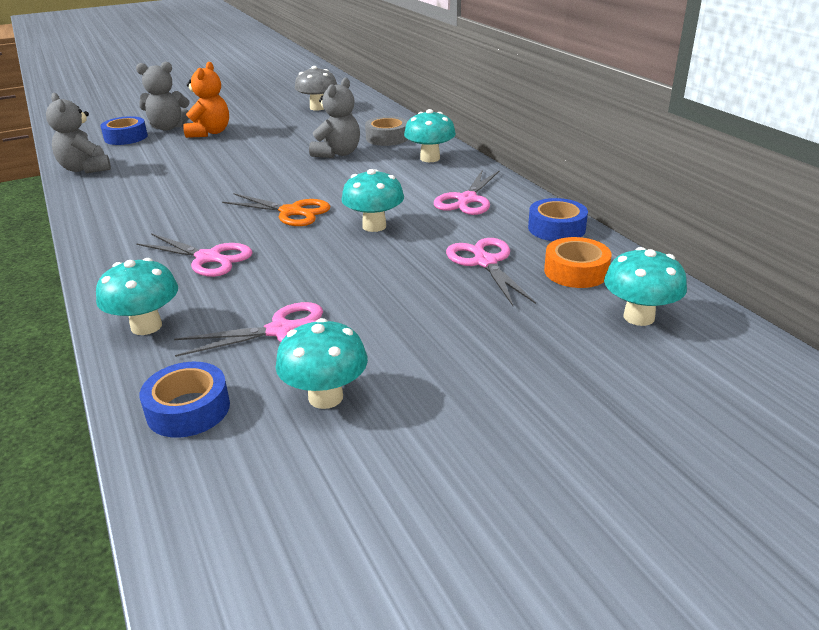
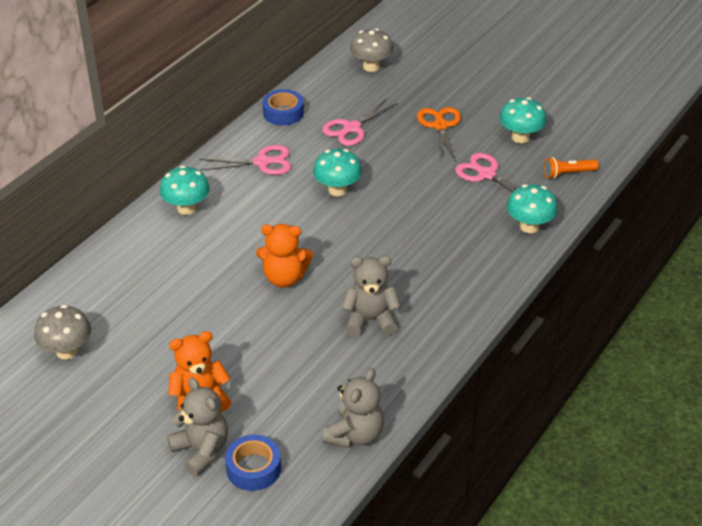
camera: 120 degrees left, 10 degrees up
pink scissors [136,233,253,277] -> none
blue tape [140,362,230,438] -> orange flashlight [544,157,599,179]
orange scissors [222,193,331,226] -> orange scissors moved to [417,107,461,162]
grey teddy bear [309,78,360,158] -> grey teddy bear moved to [341,256,401,336]
grey tape [365,116,408,146] -> none
orange tape [544,237,611,288] -> none
turquoise mushroom [604,247,687,326] -> grey mushroom [350,28,393,72]
none -> orange teddy bear [256,224,313,288]

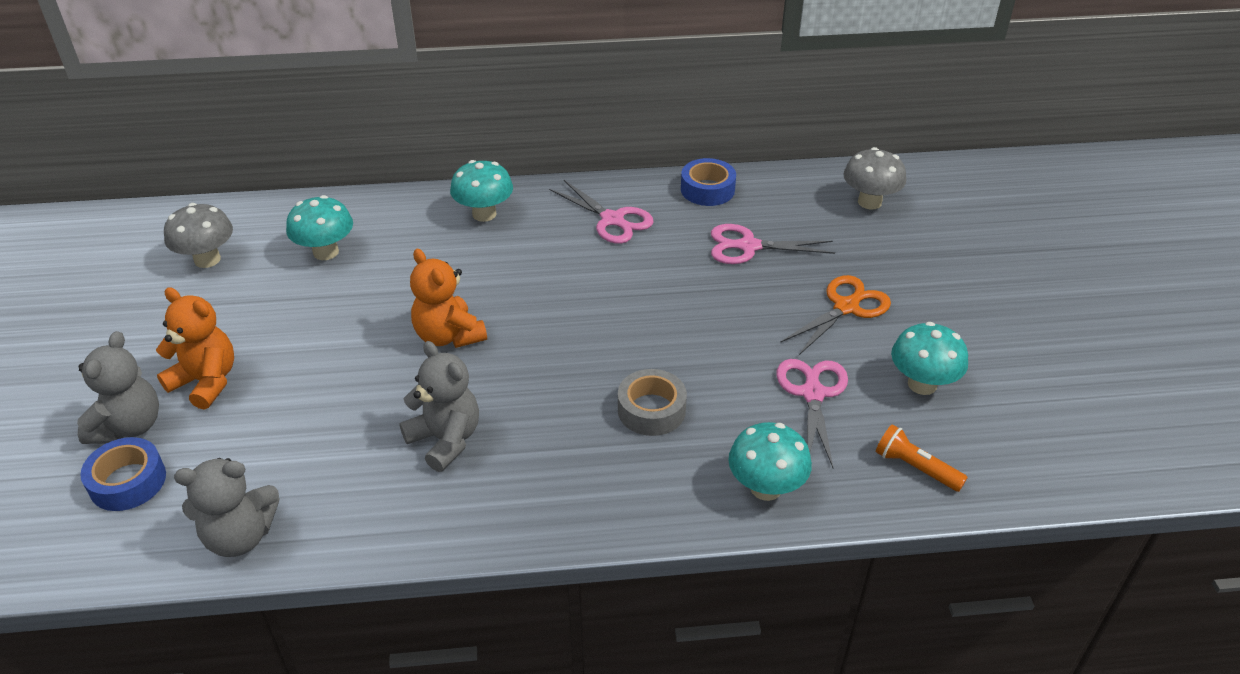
camera: 50 degrees right, 0 degrees up
turquoise mushroom [313,149,362,196] -> turquoise mushroom moved to [286,195,353,260]
none -> grey tape [618,369,687,436]

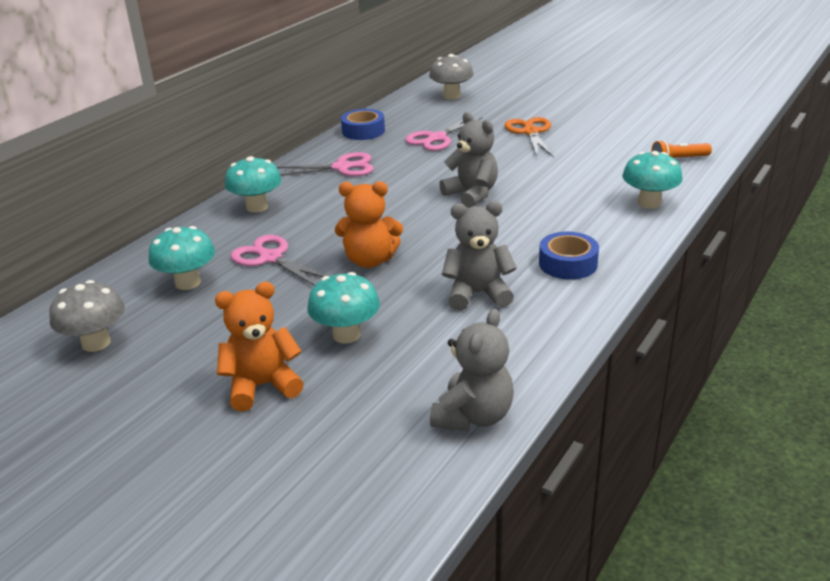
camera: 50 degrees left, 10 degrees down
grey teddy bear [77,331,159,444] -> grey teddy bear moved to [439,112,498,208]
blue tape [80,437,166,511] -> blue tape moved to [539,232,599,280]
grey tape [618,369,687,436] -> none
pink scissors [776,359,848,468] -> pink scissors moved to [231,235,325,286]
turquoise mushroom [891,322,968,395] -> turquoise mushroom moved to [307,272,380,344]

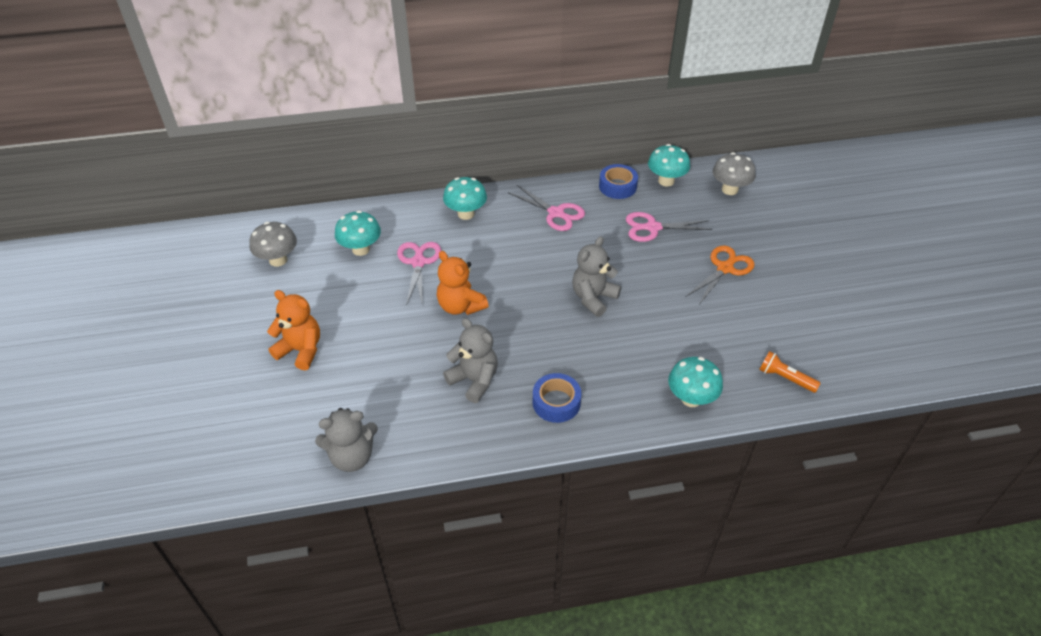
camera: 45 degrees right, 15 degrees up
turquoise mushroom [307,272,380,344] -> turquoise mushroom moved to [648,144,690,187]
grey teddy bear [439,112,498,208] -> grey teddy bear turned 150 degrees counterclockwise [572,236,621,317]

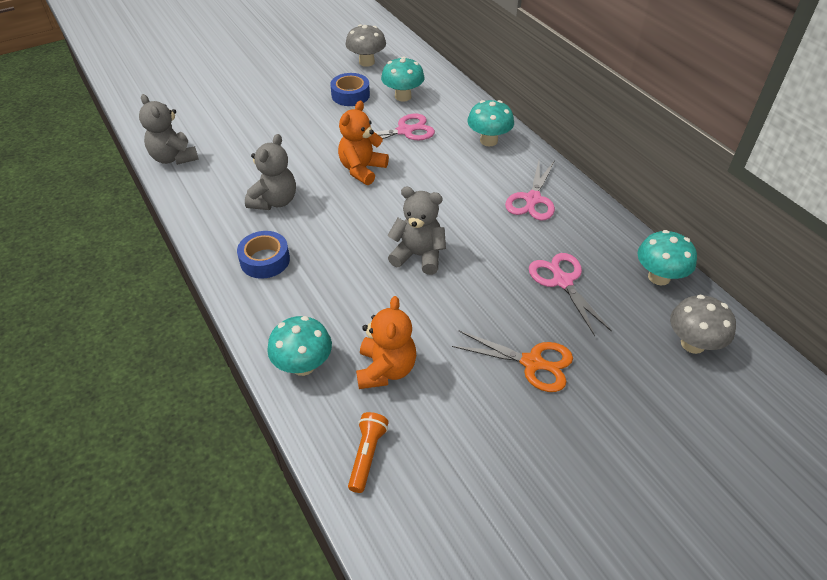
camera: 70 degrees right, 0 degrees up
orange teddy bear [267,290,320,371] -> orange teddy bear moved to [356,296,416,389]
blue tape [599,164,638,199] -> blue tape moved to [330,73,370,106]

